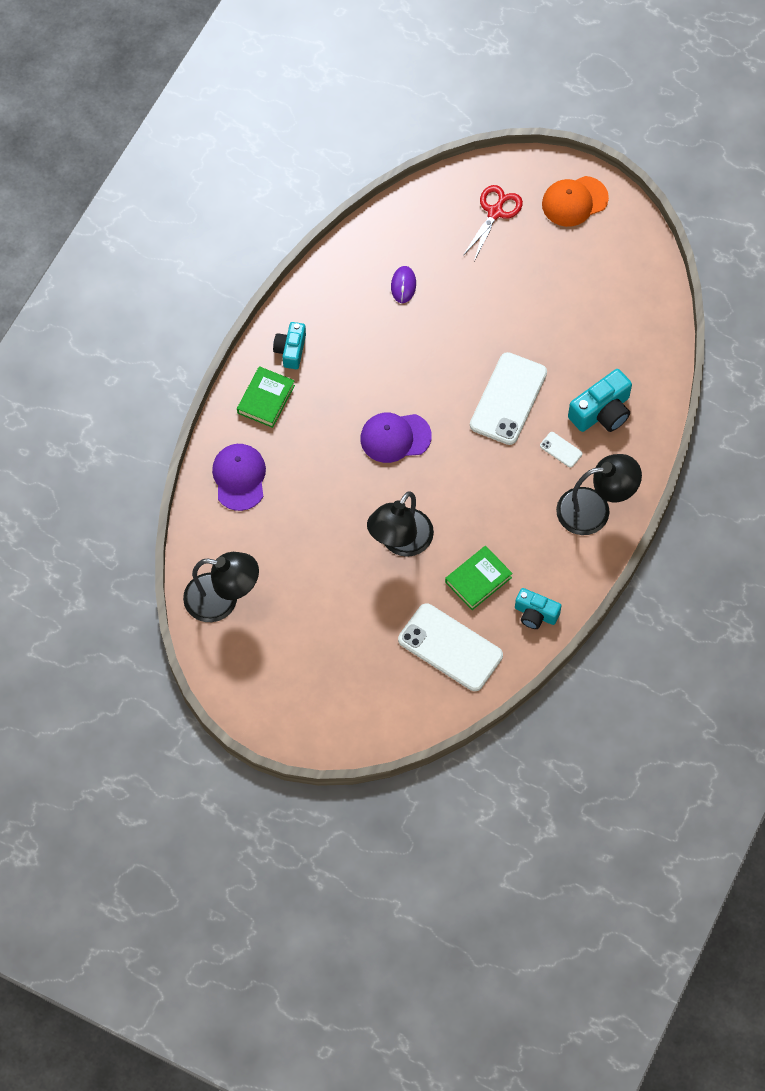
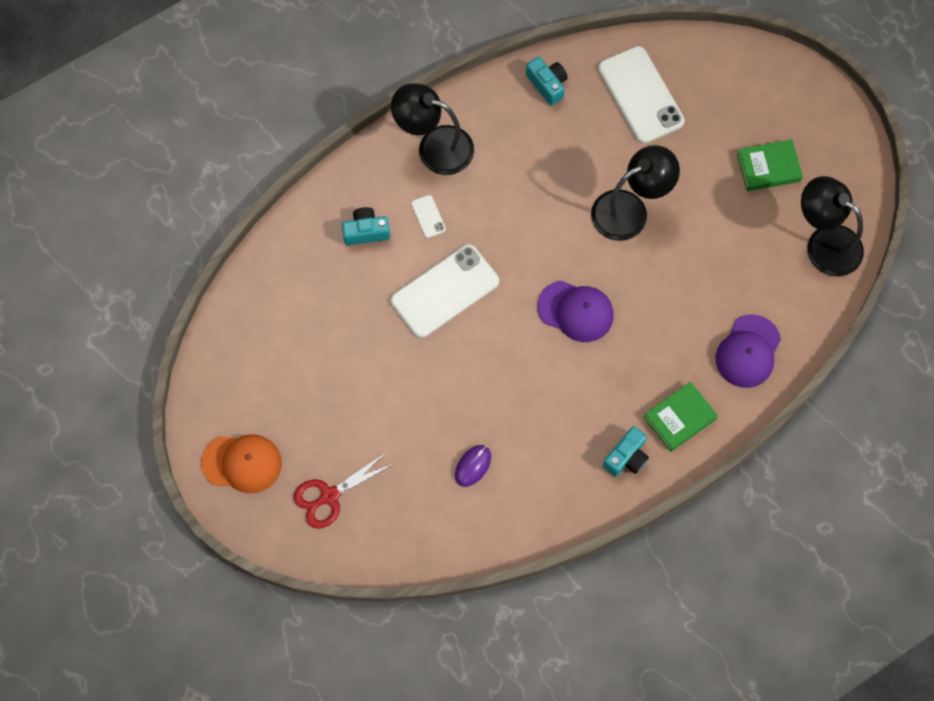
camera: 150 degrees left, 5 degrees up
green book [445,546,513,610] -> green book moved to [737,140,803,191]
turquoise camera [568,369,632,432] -> turquoise camera [342,207,390,245], size x0.66

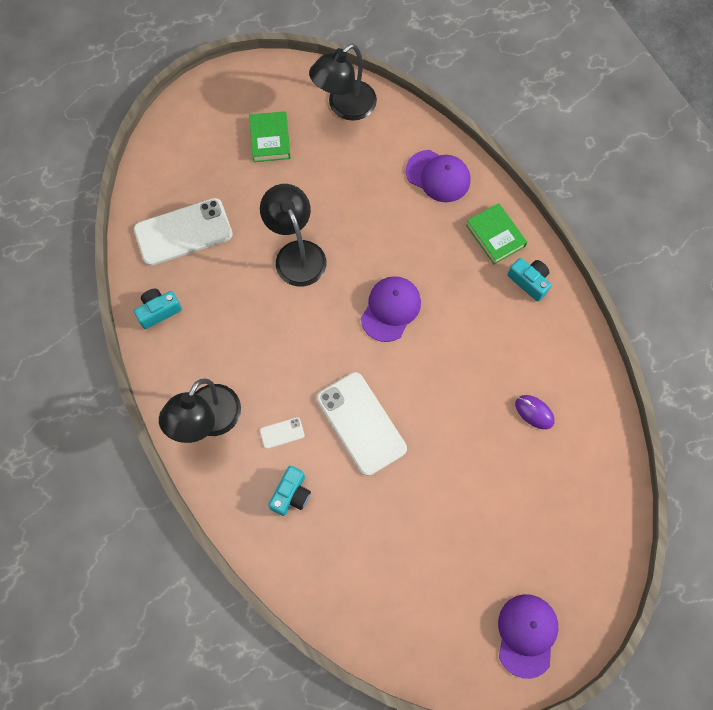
camera: 85 degrees left, 0 degrees up
orange cap [201,434,282,493] -> purple cap [498,594,558,679]
red scissors [293,452,395,529] -> none
turquoise camera [342,207,390,245] -> turquoise camera turned 150 degrees counterclockwise [268,466,311,516]

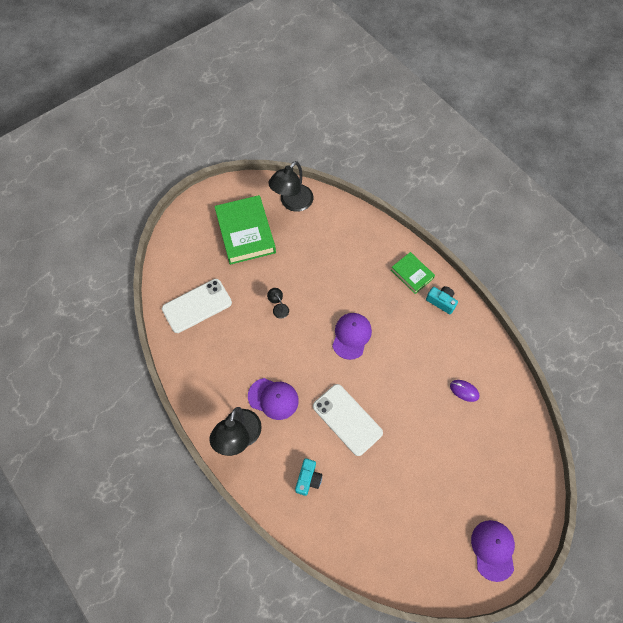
camera: 10 degrees left, 5 degrees down
turquoise camera [134,289,182,329] -> none
green book [249,111,291,162] -> green book [214,195,276,265], size x1.83
black lamp [260,184,326,287] -> black lamp [267,288,289,319], size x0.46
white phone [260,417,305,449] -> none
purple cap [406,150,471,202] -> purple cap moved to [248,378,299,420]

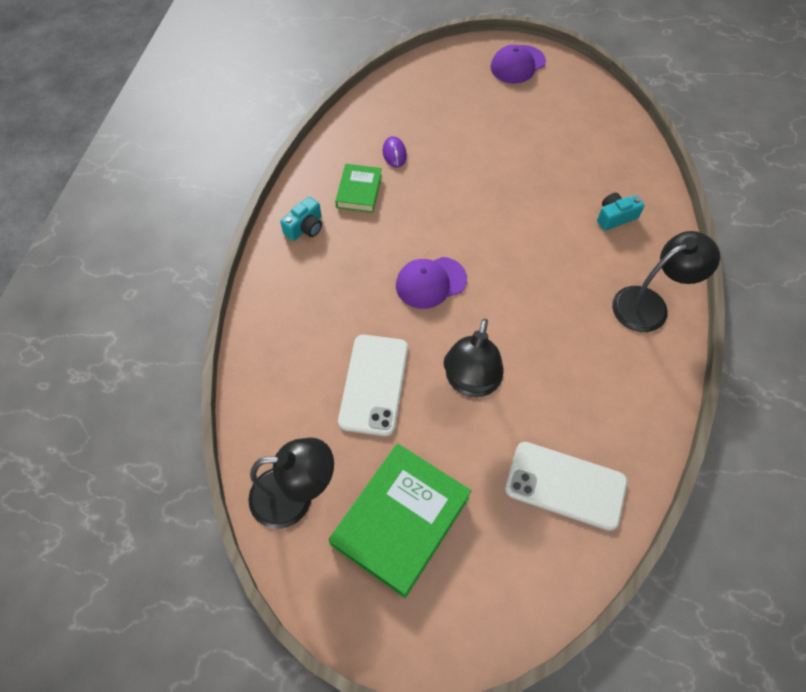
camera: 130 degrees left, 5 degrees down
purple cap [248,378,299,420] -> none
black lamp [267,288,289,319] -> black lamp [443,319,504,397], size x2.17
white phone [313,384,383,456] -> white phone moved to [338,335,408,436]
green book [391,252,435,294] -> green book moved to [335,164,382,213]
turquoise camera [426,286,458,314] -> turquoise camera turned 135 degrees counterclockwise [280,197,322,241]

